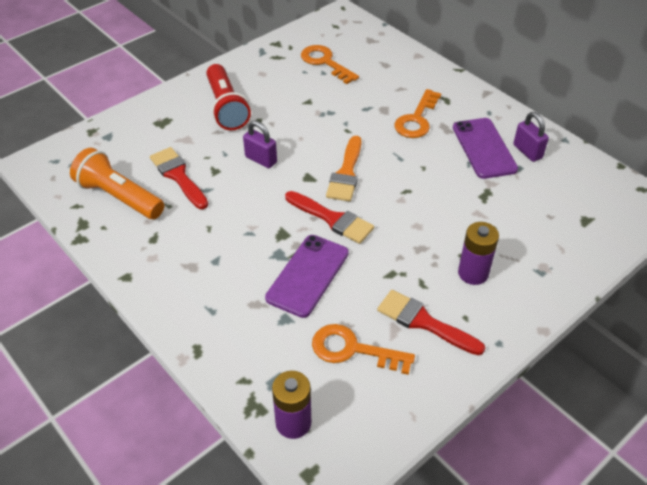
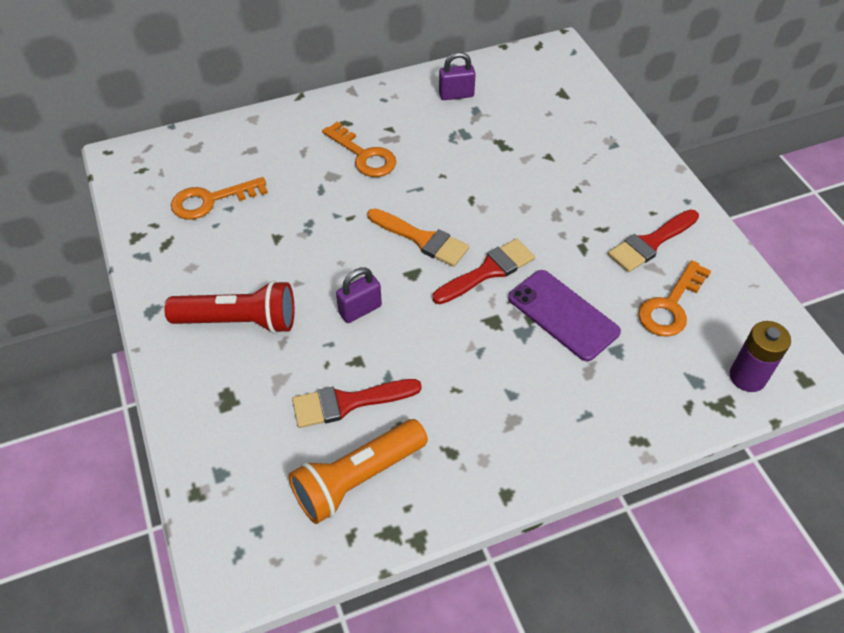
camera: 70 degrees left, 5 degrees up
purple phone [453,118,518,179] -> none
purple battery [458,222,499,285] -> none

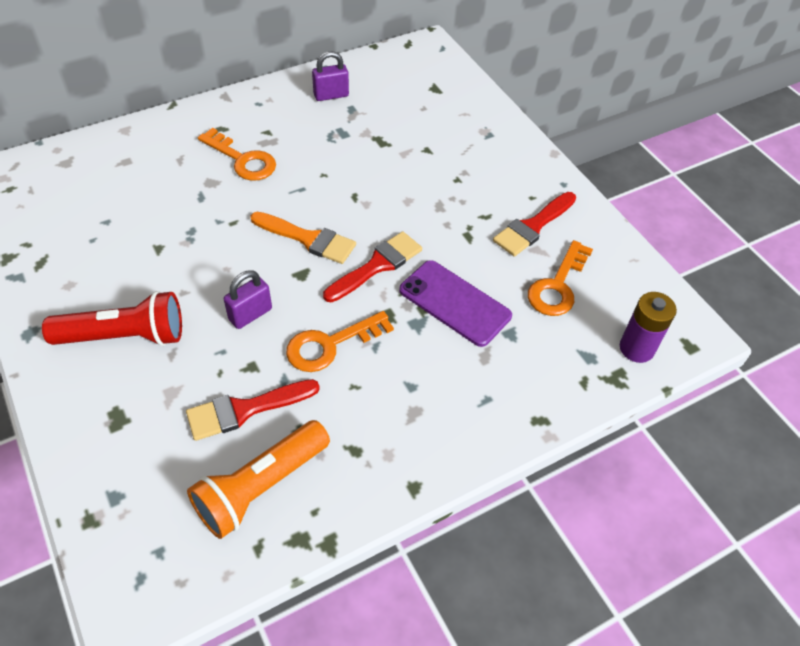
camera: 10 degrees left, 0 degrees up
orange key [171,177,268,220] -> orange key moved to [286,311,394,372]

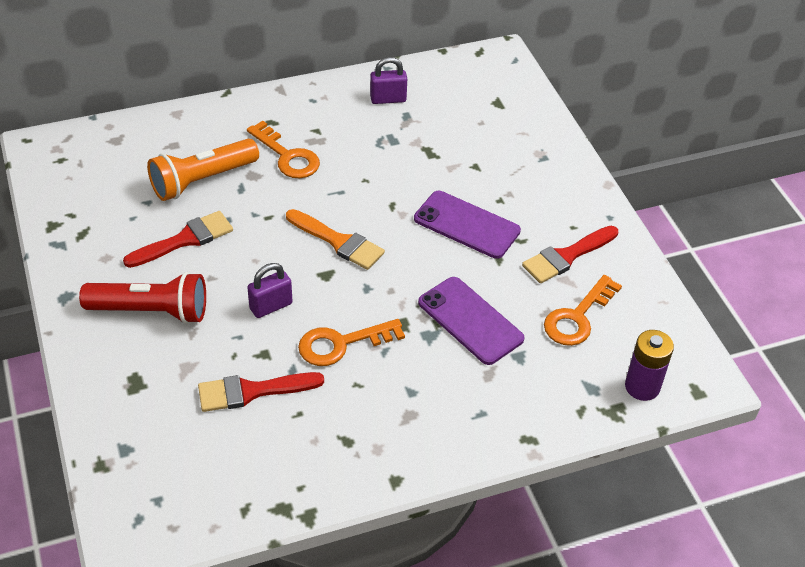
camera: 10 degrees right, 5 degrees down
orange flashlight [187,420,330,539] -> orange flashlight moved to [147,139,259,201]
red brush [323,231,422,302] -> red brush moved to [123,211,233,268]
none -> purple phone [414,191,521,259]

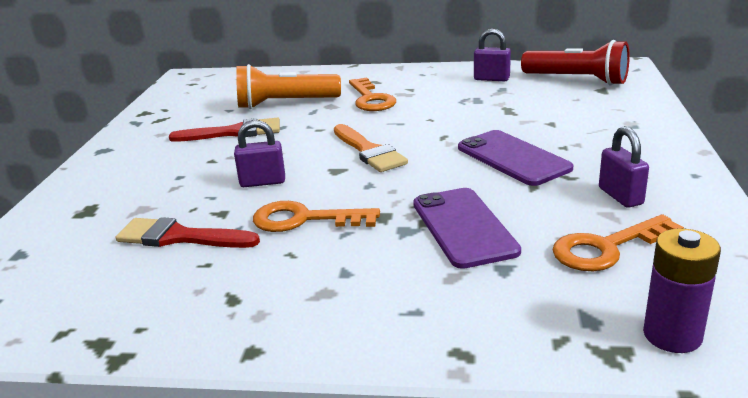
camera: 30 degrees right, 20 degrees down
red flashlight [79,272,206,324] -> red flashlight moved to [521,40,630,85]
red brush [522,226,618,283] -> purple padlock [599,126,649,208]

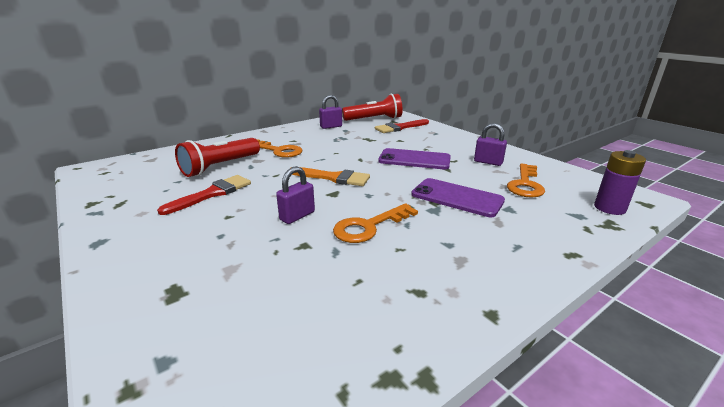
camera: 45 degrees left, 0 degrees up
red brush [116,217,260,248] -> red brush moved to [375,119,429,133]
orange flashlight [236,64,341,109] -> red flashlight [175,138,260,177]

